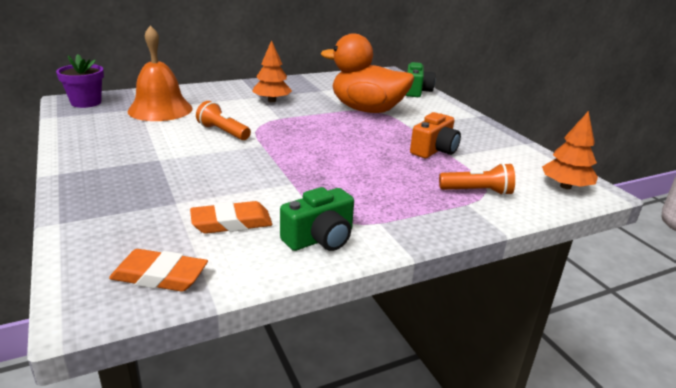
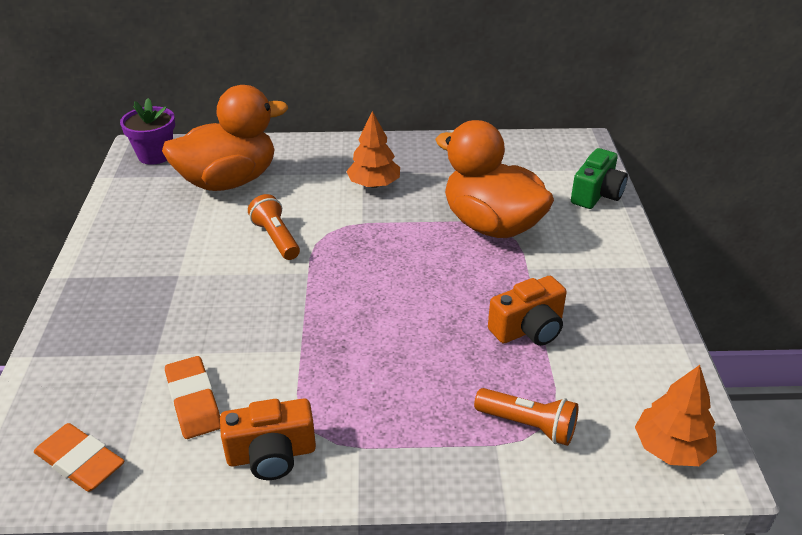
camera: 25 degrees right, 10 degrees up
orange bell [128,25,193,121] -> orange duck [162,85,288,191]
orange eraser [190,201,272,234] -> orange eraser turned 60 degrees clockwise [165,356,220,439]
green camera [280,187,354,251] -> orange camera [220,398,316,480]

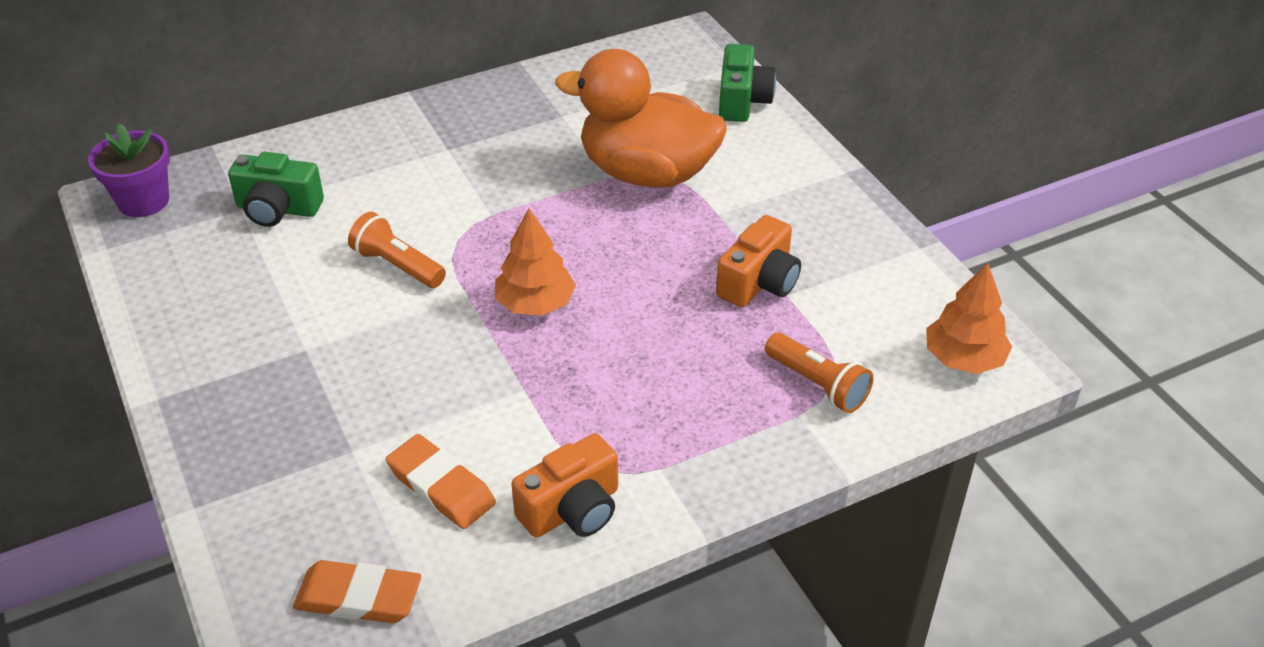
camera: 25 degrees left, 5 degrees up
orange duck [162,85,288,191] -> green camera [228,152,324,227]
orange tree [346,111,400,188] -> orange tree moved to [495,208,576,315]
orange flashlight [474,388,579,446] -> orange flashlight turned 45 degrees clockwise [765,333,873,413]

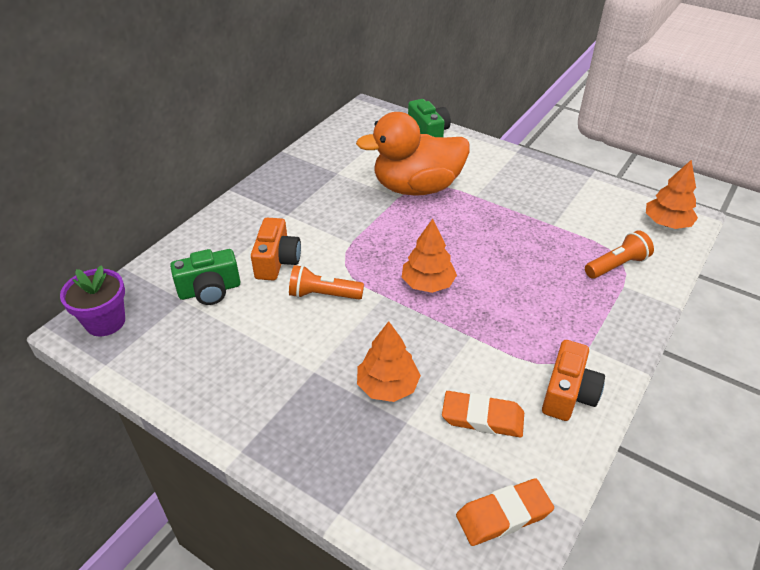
camera: 30 degrees left, 0 degrees up
orange camera [716,215,801,307] -> orange camera moved to [251,218,301,280]
orange flashlight [765,333,873,413] -> orange flashlight turned 45 degrees counterclockwise [585,230,654,279]
none -> orange tree [357,321,421,402]

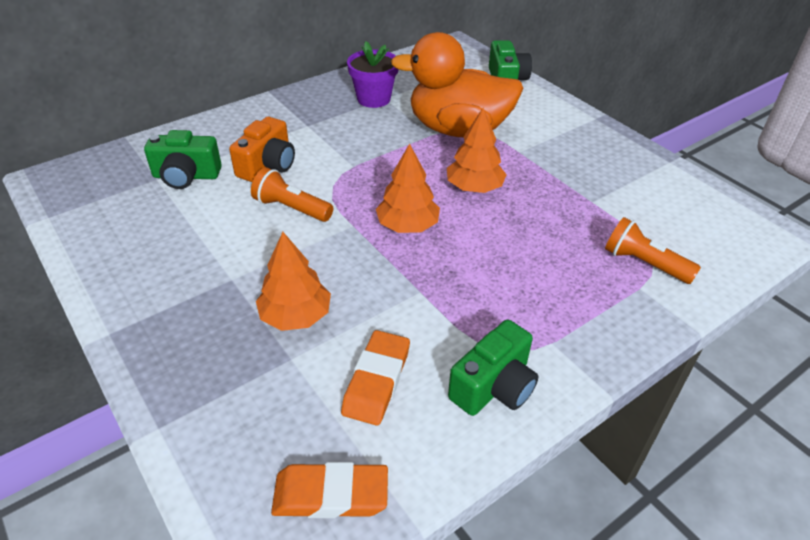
camera: 20 degrees right, 0 degrees up
purple flower pot [60,265,125,336] -> purple flower pot moved to [347,41,399,108]
orange eraser [442,391,524,437] -> orange eraser turned 75 degrees clockwise [341,330,410,426]
orange camera [542,340,605,421] -> green camera [448,319,538,416]
orange flashlight [585,230,654,279] -> orange flashlight turned 135 degrees counterclockwise [605,217,701,284]
orange tree [646,160,698,229] -> orange tree moved to [447,107,507,193]

